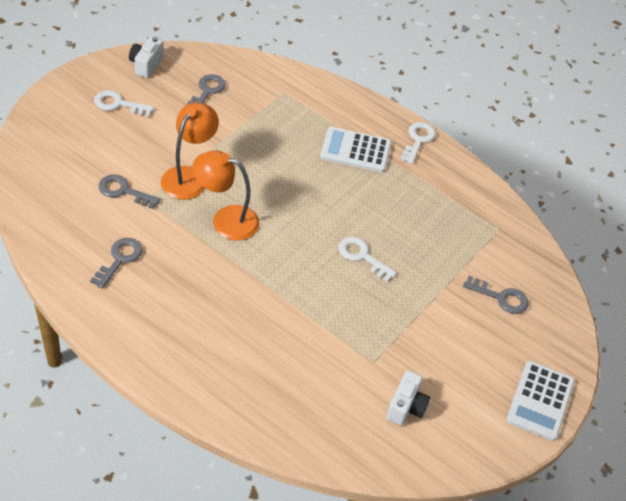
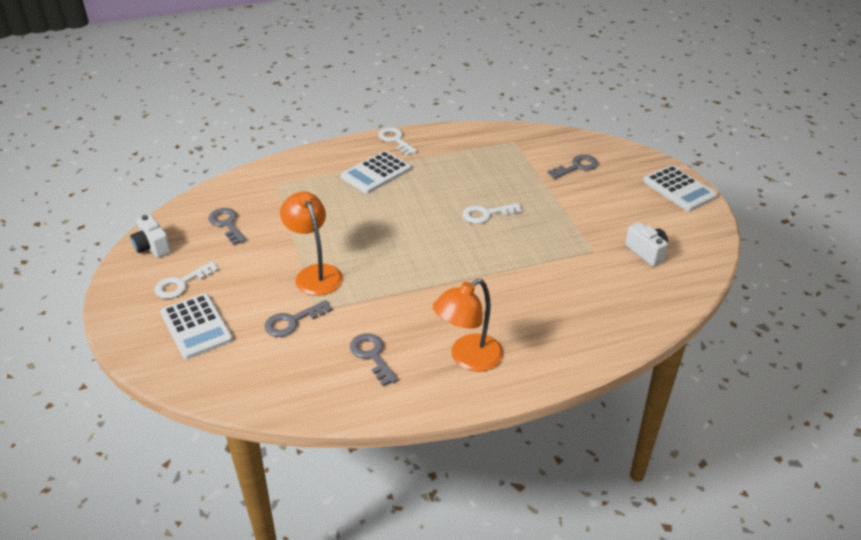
camera: 50 degrees left, 10 degrees down
orange lamp [192,150,260,241] -> orange lamp moved to [433,279,503,372]
none -> white calculator [160,293,233,359]

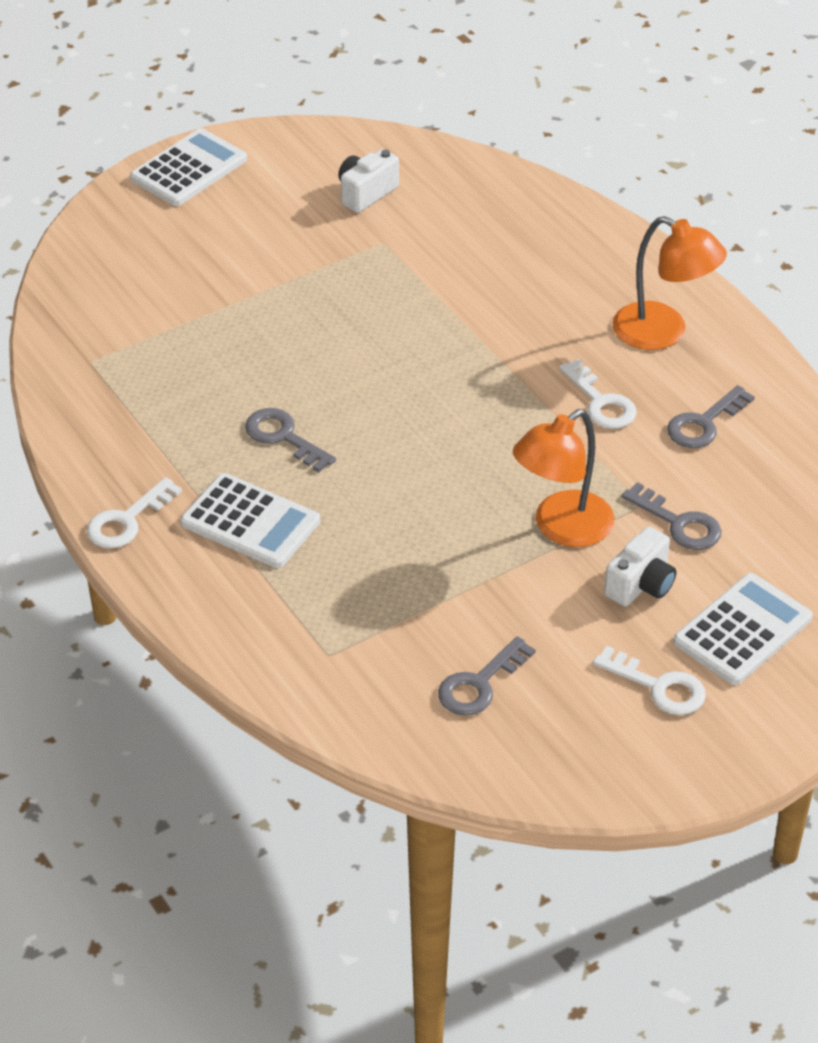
camera: 105 degrees left, 5 degrees up
white camera [130,215,171,258] -> white camera moved to [604,526,676,606]
white key [462,203,522,224] -> white key moved to [559,359,637,429]
grey key [547,155,598,179] -> grey key moved to [245,408,336,472]

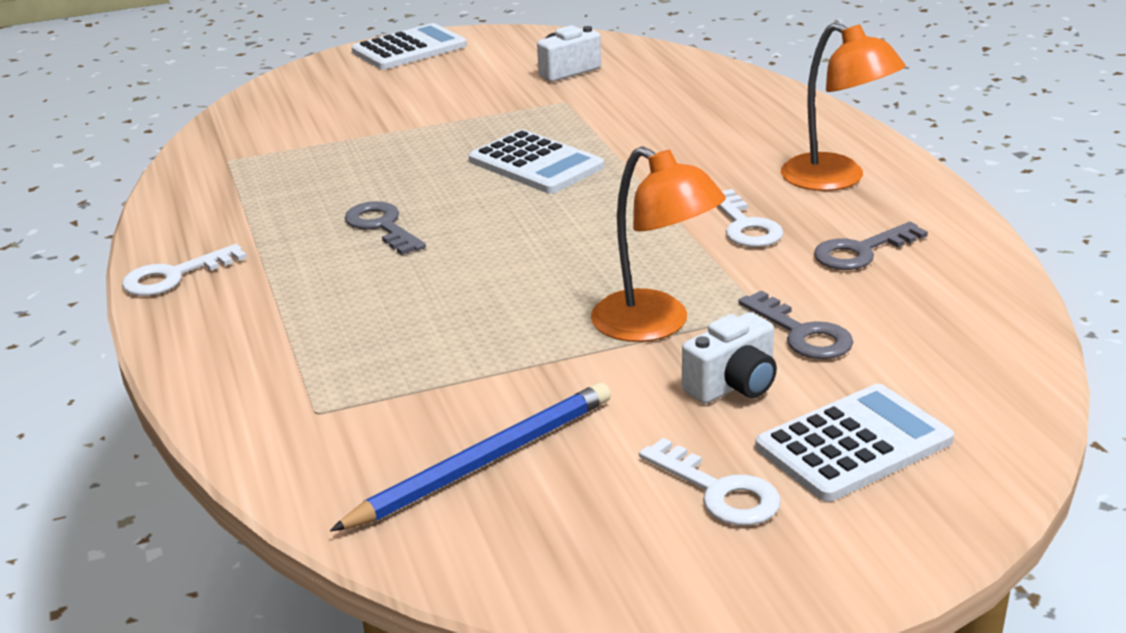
camera: 15 degrees right, 15 degrees down
white calculator [181,473,320,568] -> white calculator moved to [469,130,604,193]
grey key [438,636,535,716] -> blue pencil [330,383,611,531]
orange lamp [513,409,615,547] -> orange lamp turned 105 degrees counterclockwise [591,146,726,342]

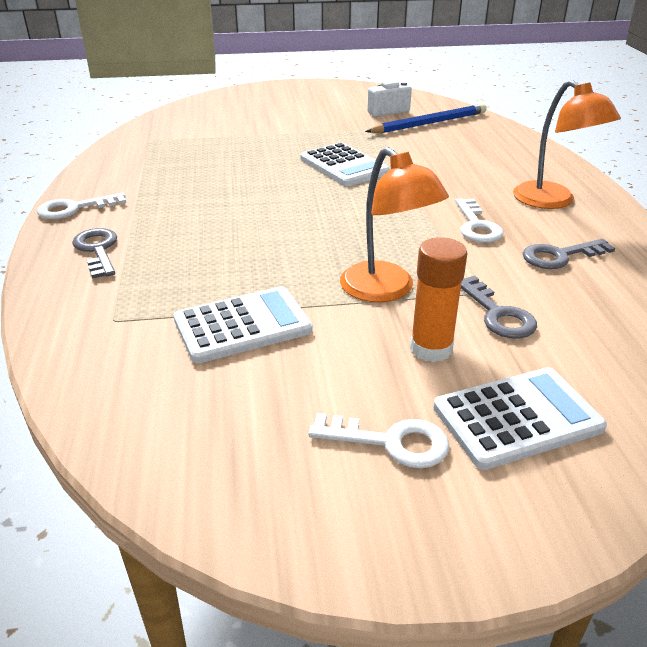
camera: 10 degrees right, 5 degrees up
blue pencil [330,383,611,531] -> blue pencil moved to [365,104,486,133]
grey key [345,201,426,255] -> grey key moved to [72,228,117,279]
white calculator [351,23,467,70] -> white calculator moved to [174,286,313,363]
white key [639,438,781,525] -> white key turned 45 degrees counterclockwise [308,413,450,469]
white camera [682,312,777,404] -> orange glue stick [410,237,467,362]

